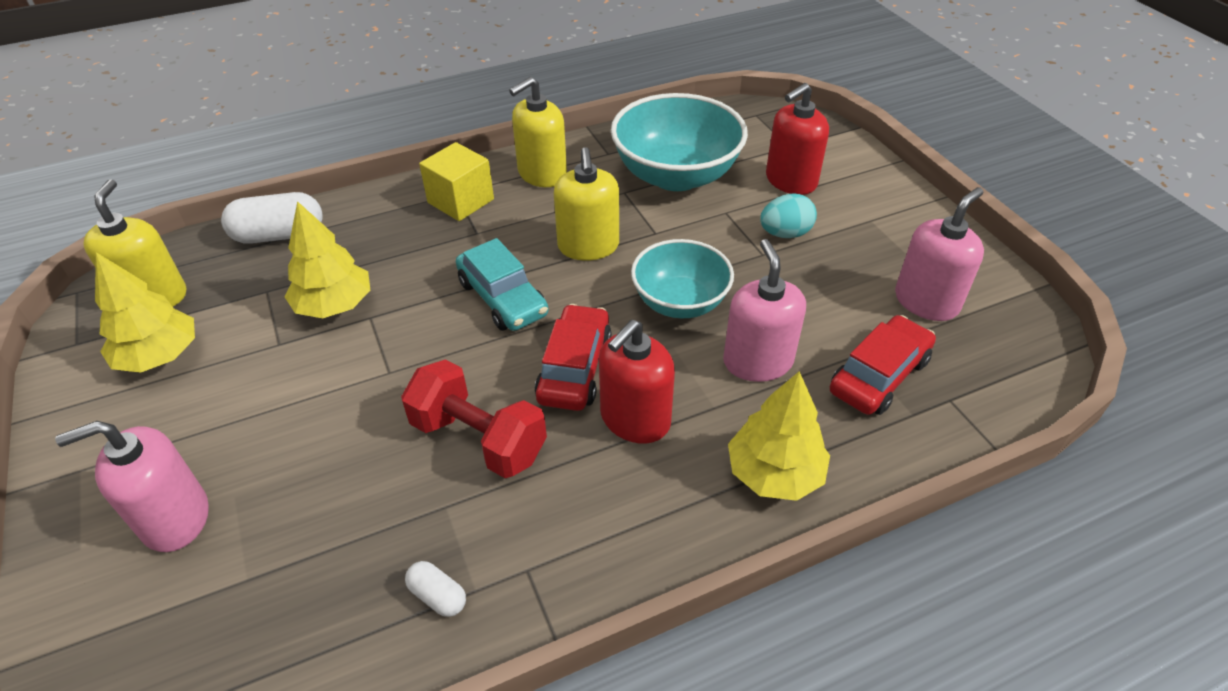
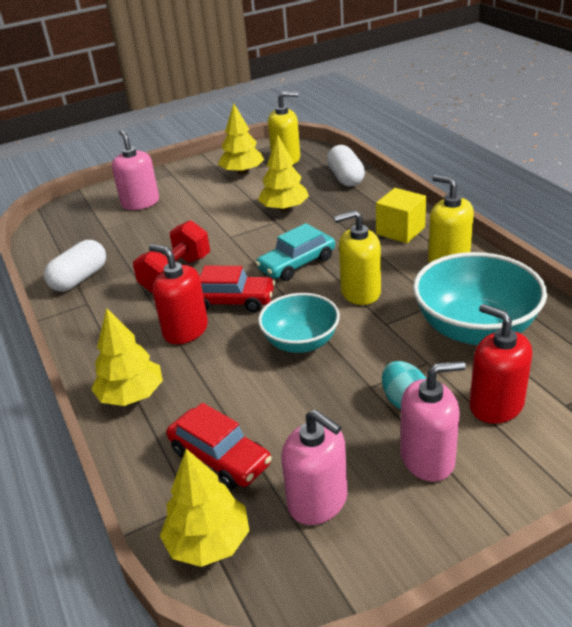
camera: 90 degrees right, 10 degrees down
white capsule [405,561,466,617] -> white capsule [44,240,106,292], size x1.97
pink soap dispenser [723,239,806,382] -> pink soap dispenser moved to [400,361,466,482]
none -> yellow tree [160,449,249,567]

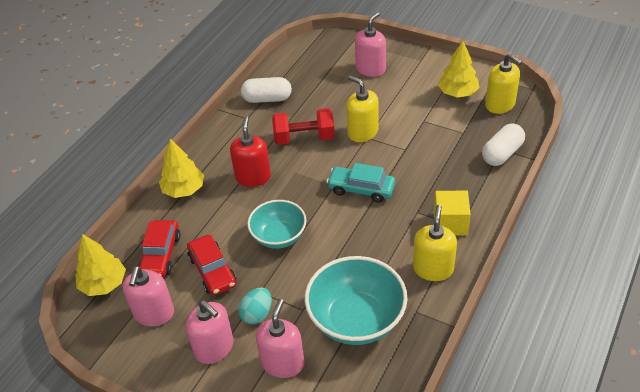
camera: 55 degrees right, 10 degrees up
red car [199,266,275,312] -> red car moved to [187,235,236,295]
yellow tree [258,135,309,211] -> none
yellow soap dispenser [334,210,381,305] -> yellow soap dispenser moved to [346,75,379,142]
red soap dispenser [470,304,532,424] -> pink soap dispenser [255,299,304,378]

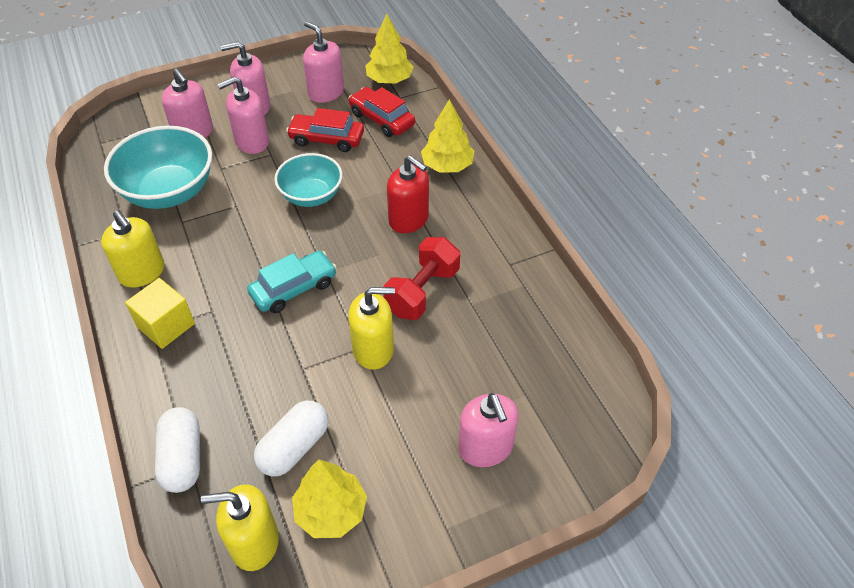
camera: 125 degrees right, 5 degrees up
turquoise egg [238,287,272,325] -> pink soap dispenser [217,76,269,154]
white capsule [241,77,292,103] -> white capsule moved to [254,401,328,476]

